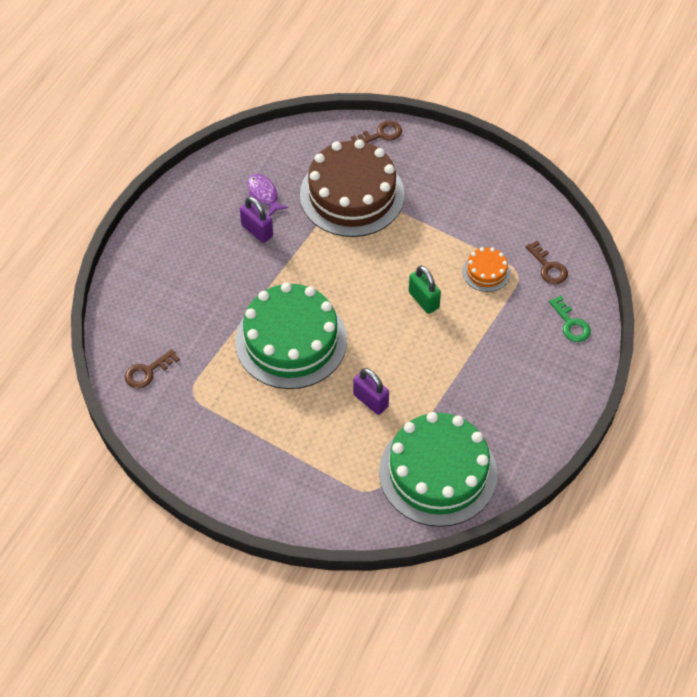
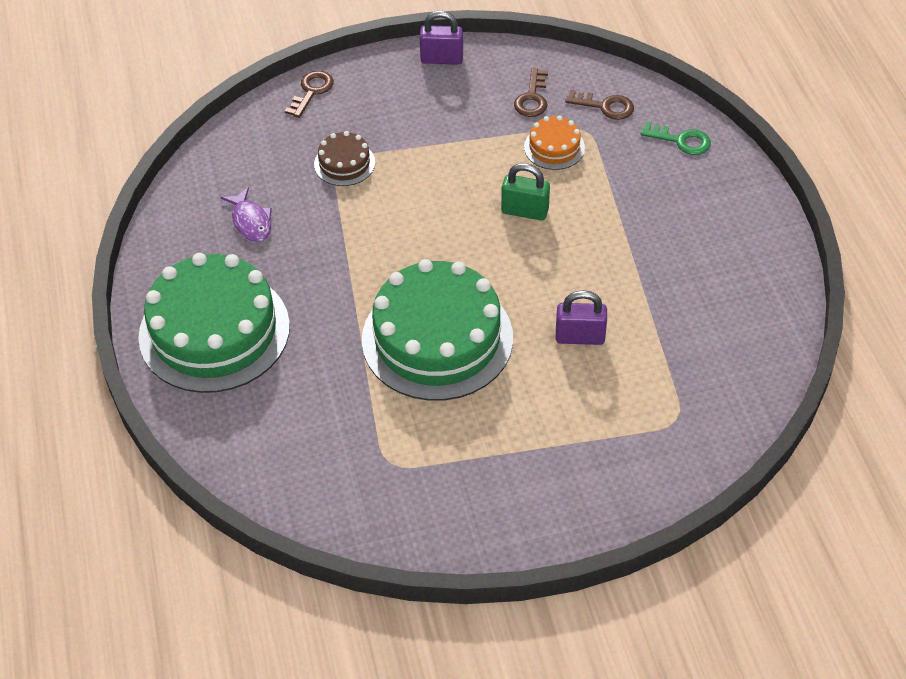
camera: 40 degrees left, 5 degrees down
brown key [125,349,180,389] -> brown key moved to [514,68,548,117]
purple padlock [240,196,273,243] -> purple padlock moved to [420,10,463,65]
purple fish [247,174,288,216] -> purple fish turned 135 degrees counterclockwise [221,187,272,242]
brown cake [300,139,404,237] -> brown cake [314,131,375,186], size x0.44
green cake [379,412,497,527] -> green cake moved to [138,253,290,393]

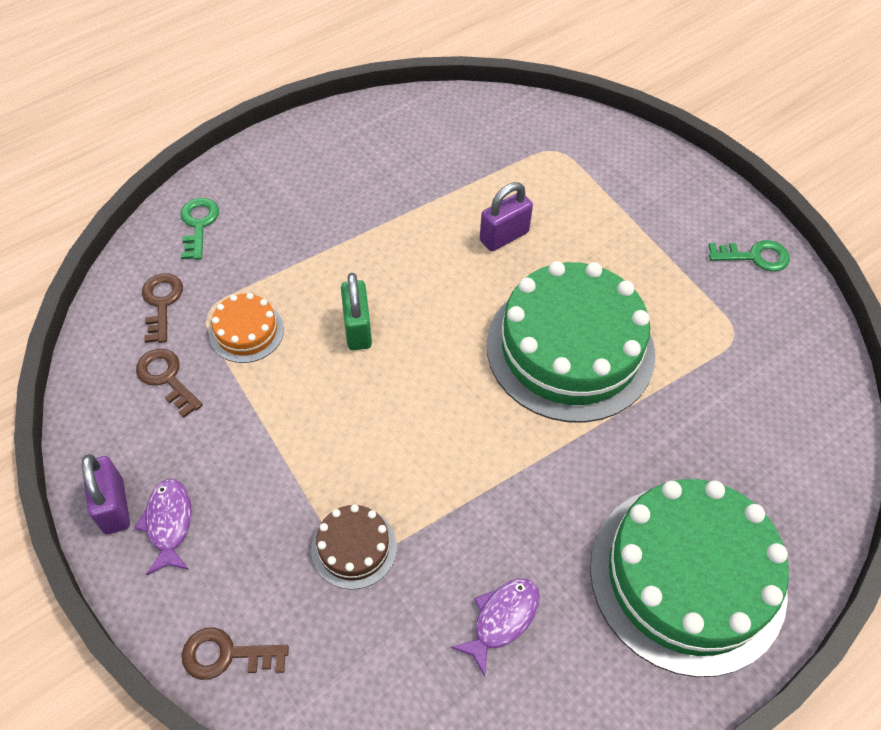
camera: 115 degrees left, 5 degrees up
brown key [514,68,548,117] -> brown key turned 120 degrees counterclockwise [136,349,203,418]
purple padlock [556,290,607,345] -> purple padlock turned 75 degrees clockwise [480,182,533,251]
none -> purple fish [134,479,192,575]
none -> green key [708,240,790,271]

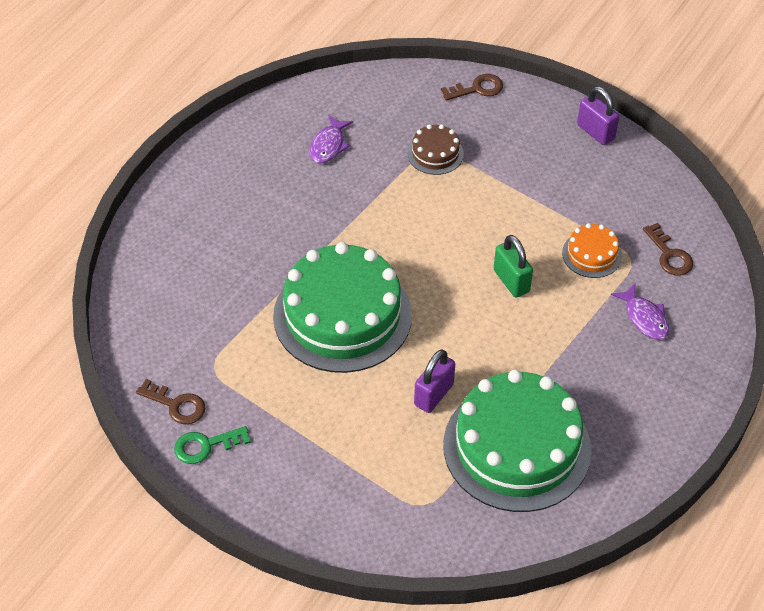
camera: 160 degrees right, 5 degrees down
purple fish [134,479,192,575] -> purple fish moved to [611,283,669,340]
brown key [136,349,203,418] -> brown key moved to [136,379,205,424]
green key [180,198,219,260] -> none
green cake [590,479,789,677] -> green cake moved to [443,370,591,512]

